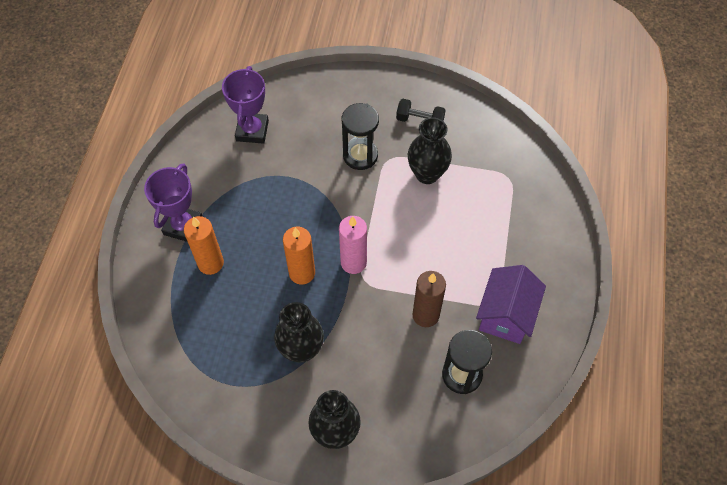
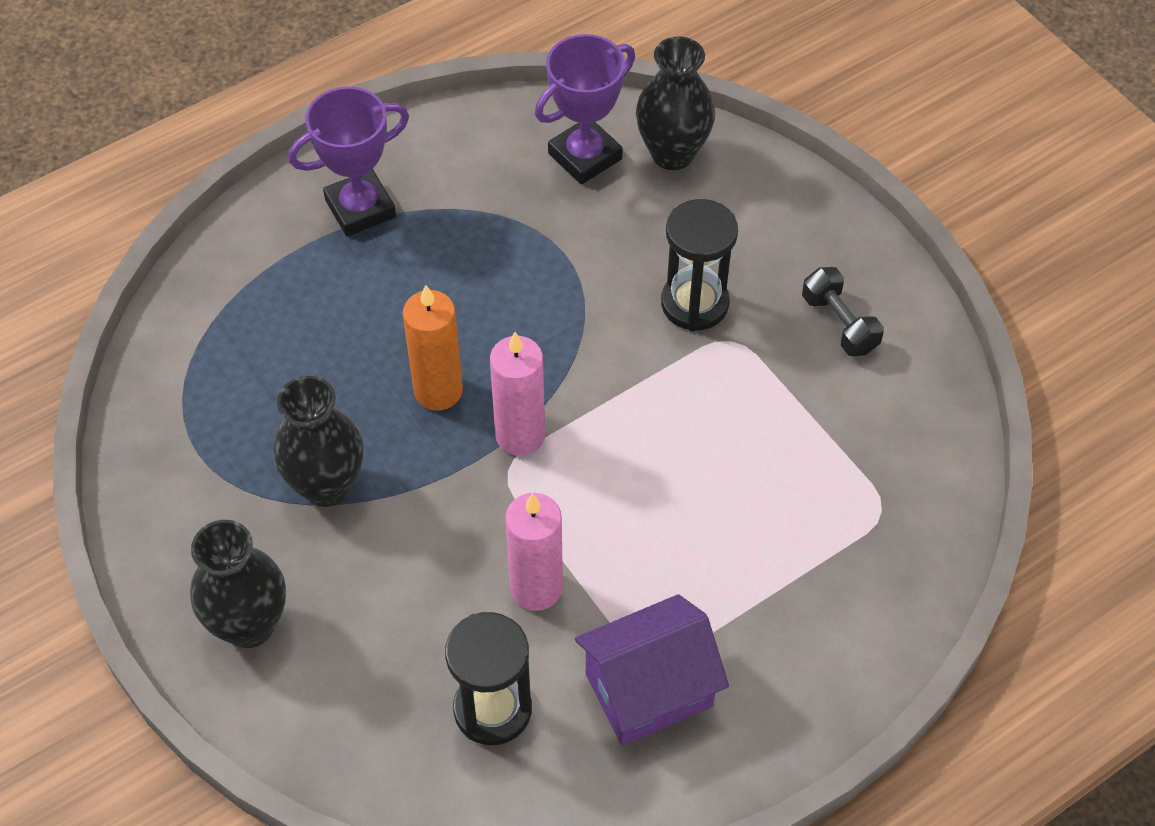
camera: 45 degrees right, 5 degrees down
orange candle [184,216,224,275] -> none
black vase [408,117,452,184] -> black vase moved to [636,36,715,170]
brown candle [412,271,446,327] -> pink candle [505,493,563,611]

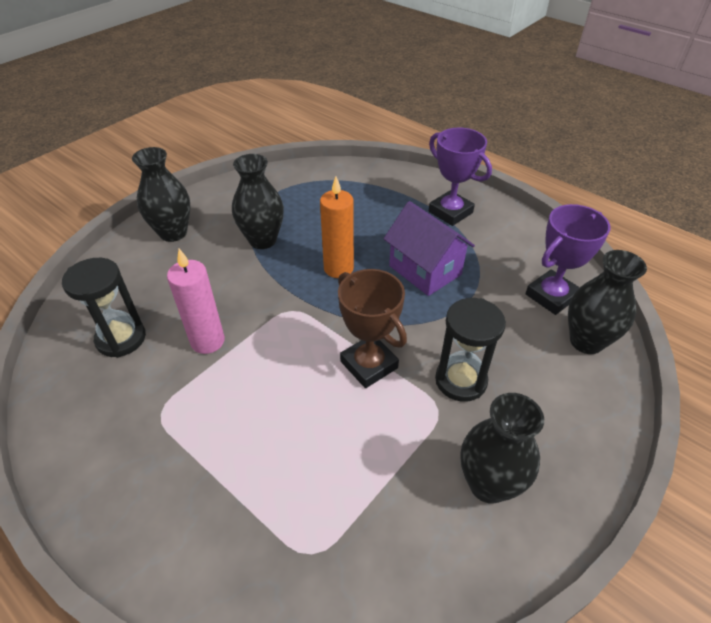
camera: 75 degrees right, 10 degrees down
pink candle [490,332,545,456] -> none
purple trophy [535,34,635,184] -> purple trophy turned 75 degrees counterclockwise [525,204,610,315]
purple house [575,594,729,746] -> purple house moved to [384,201,475,296]
black dumbbell [802,267,884,356] -> black vase [461,393,544,504]
none -> brown trophy [338,269,407,388]

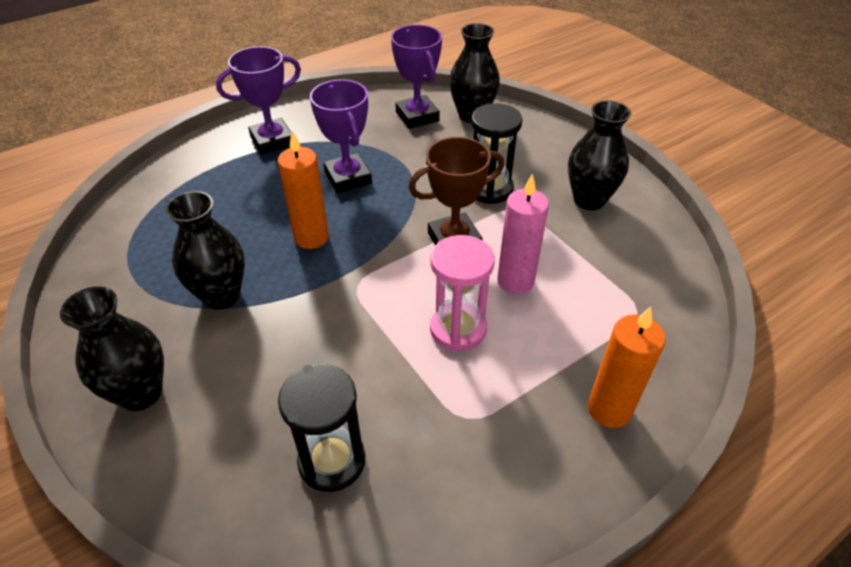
camera: 75 degrees left, 0 degrees up
pink candle [167,249,225,354] -> pink candle moved to [497,174,549,294]
purple house [384,201,475,296] -> purple trophy [310,79,372,193]
none -> pink hourglass [430,235,495,352]
none -> orange candle [588,307,666,428]

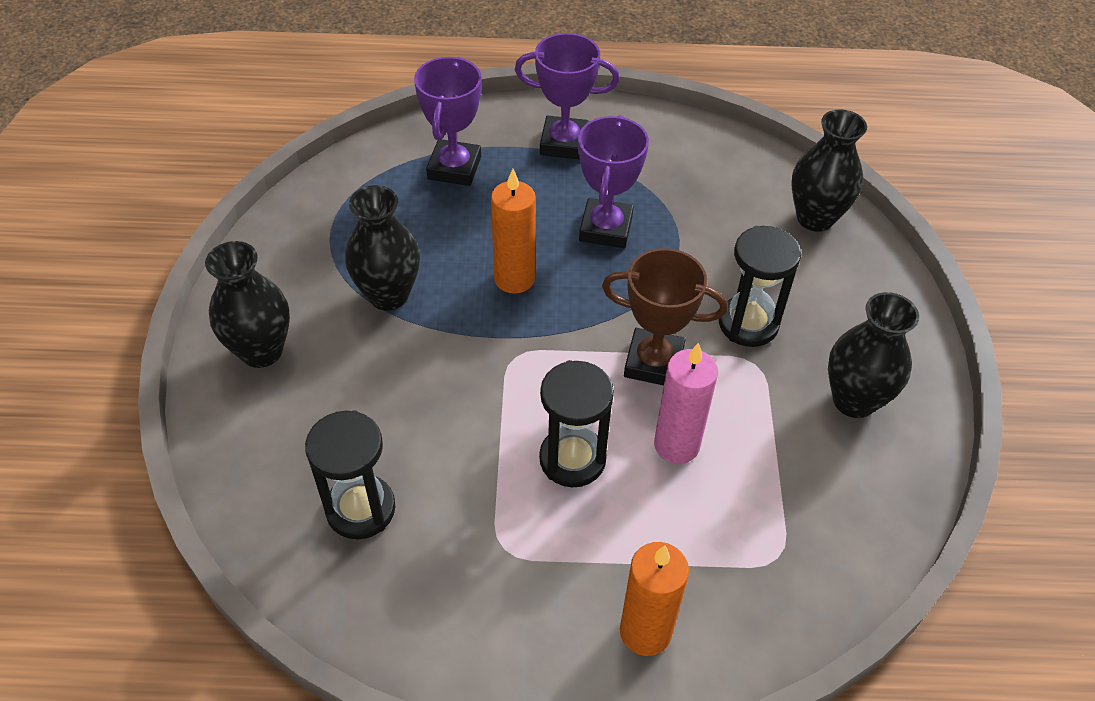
camera: 35 degrees right, 5 degrees up
purple trophy [391,24,442,129] -> purple trophy moved to [414,56,482,186]
pink hourglass [430,235,495,352] -> black hourglass [539,360,614,487]

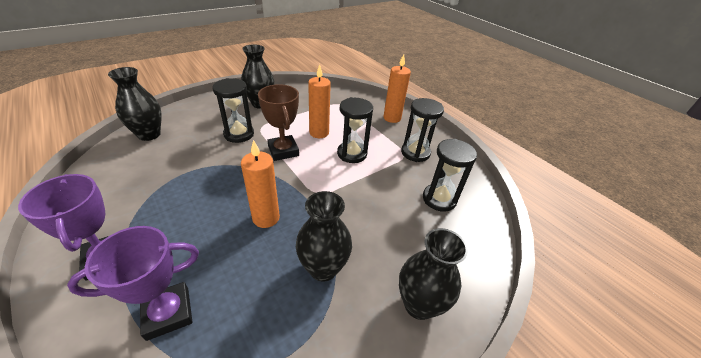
camera: 130 degrees left, 10 degrees down
purple trophy [578,115,649,248] -> none
pink candle [654,343,718,464] -> orange candle [308,64,331,138]
none -> black hourglass [401,98,444,162]

